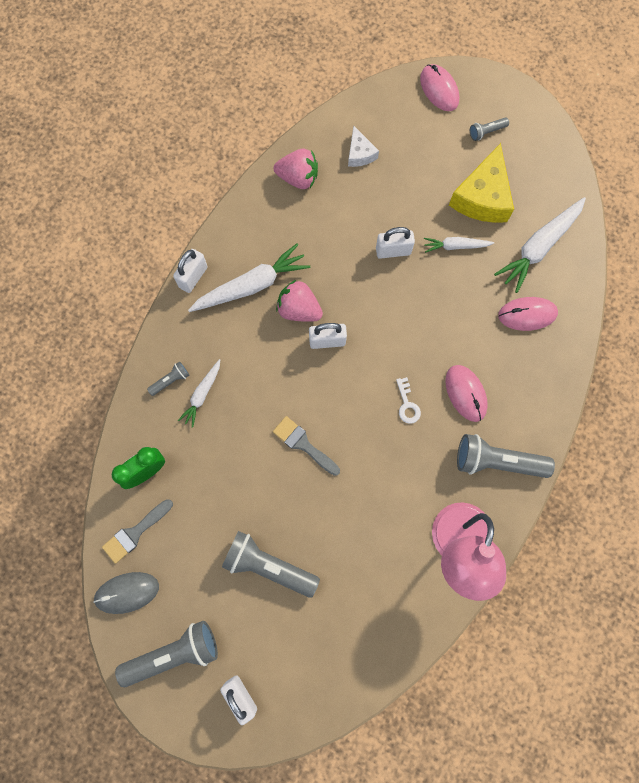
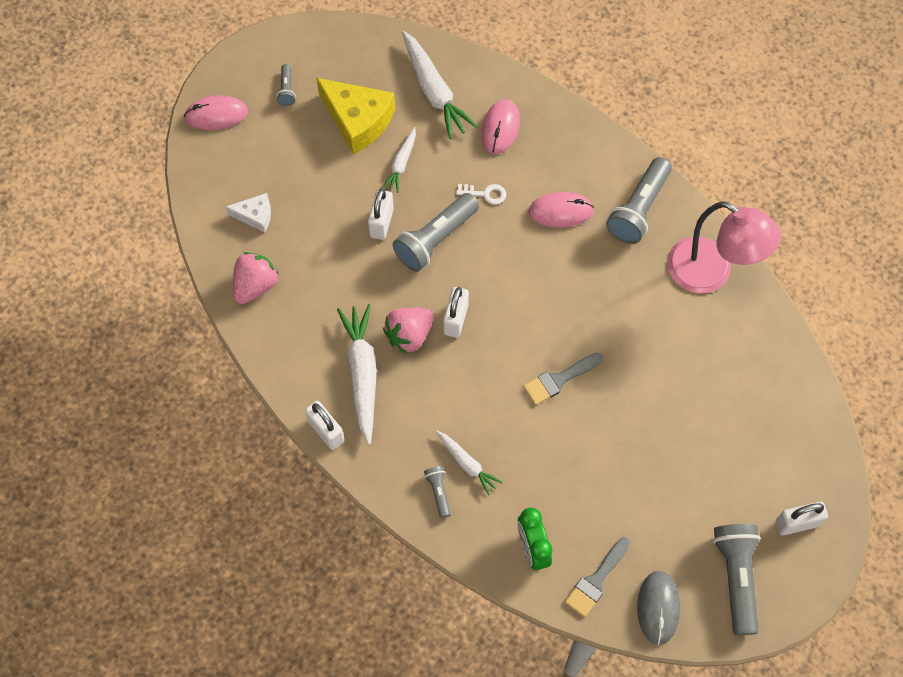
camera: 70 degrees left, 10 degrees down
grey brush [102,499,173,564] -> grey brush turned 60 degrees clockwise [565,537,630,617]
grey flashlight [222,531,320,598] -> grey flashlight moved to [393,193,479,272]
white key [396,377,421,424] -> white key moved to [456,184,506,205]

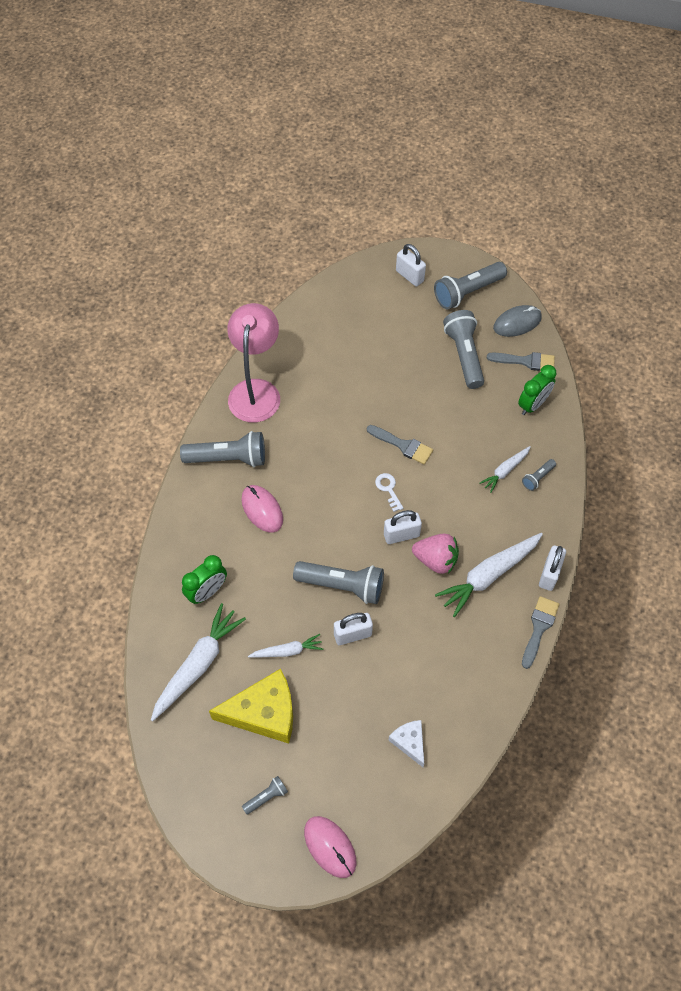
camera: 120 degrees left, 5 degrees down
pink strawberry [233,252,279,304] -> none
yellow cheese [316,78,395,154] -> yellow cheese turned 75 degrees clockwise [209,669,293,744]
white carrot [436,431,502,495] -> white carrot turned 150 degrees counterclockwise [479,446,531,493]
white key [456,184,506,205] -> white key moved to [375,473,403,512]
pink mouse [481,99,520,154] -> green clock [182,555,227,604]
none -> grey flashlight [443,310,484,389]
none -> grey brush [522,596,559,669]

